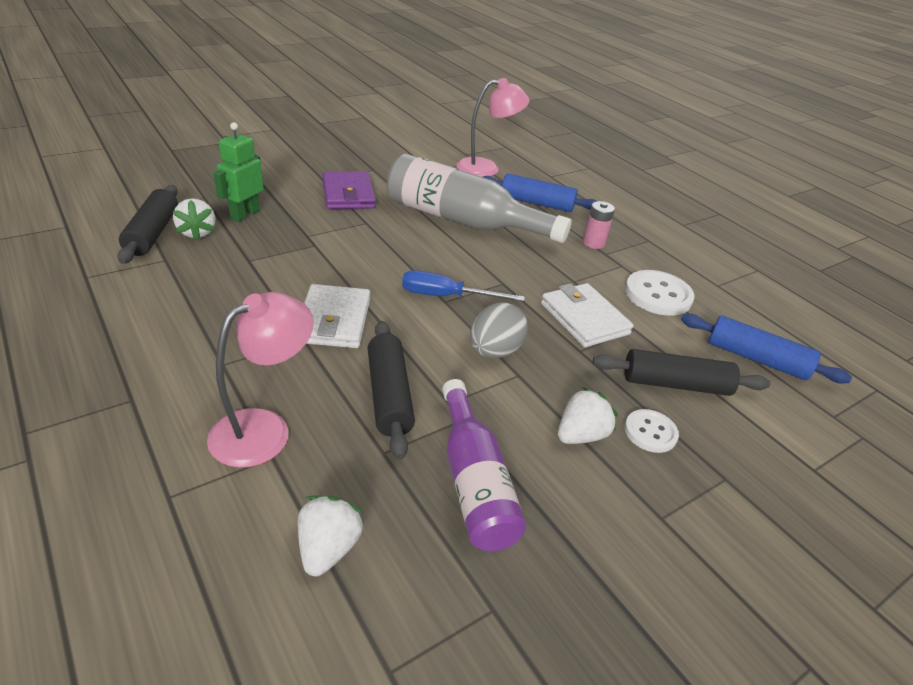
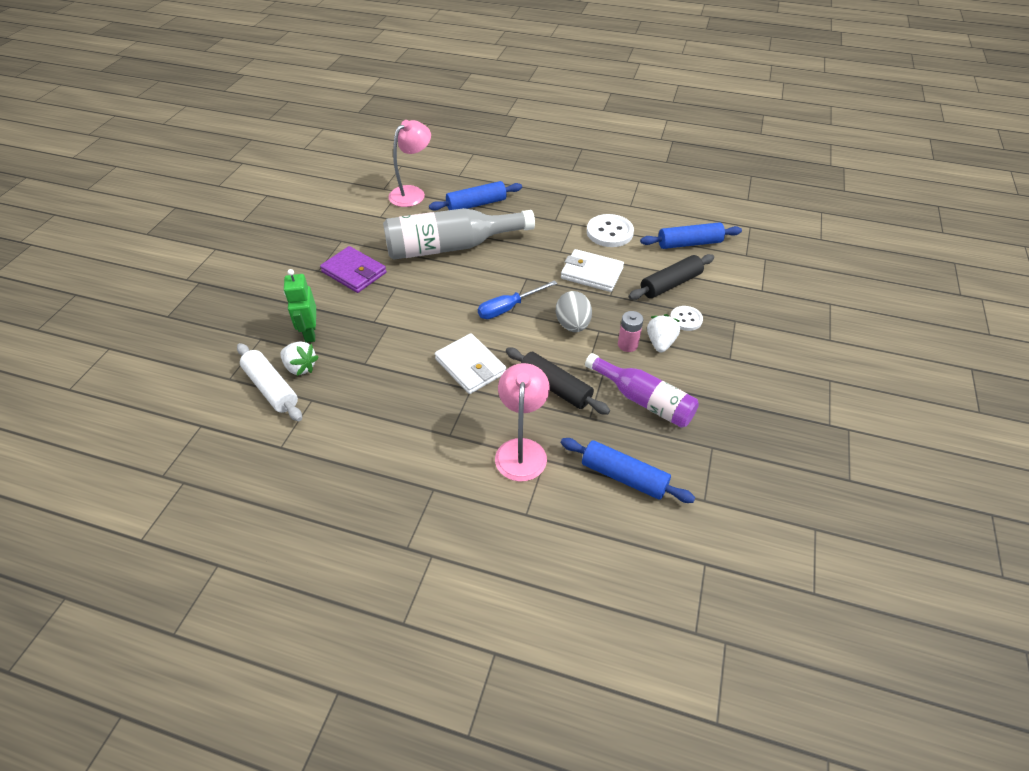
camera: 35 degrees left, 10 degrees up
black rolling pin [117,185,178,264] -> white rolling pin [237,343,302,421]
white strawberry [298,496,364,576] -> blue rolling pin [561,438,695,503]
pink battery [583,201,615,249] -> pink battery moved to [618,311,644,352]

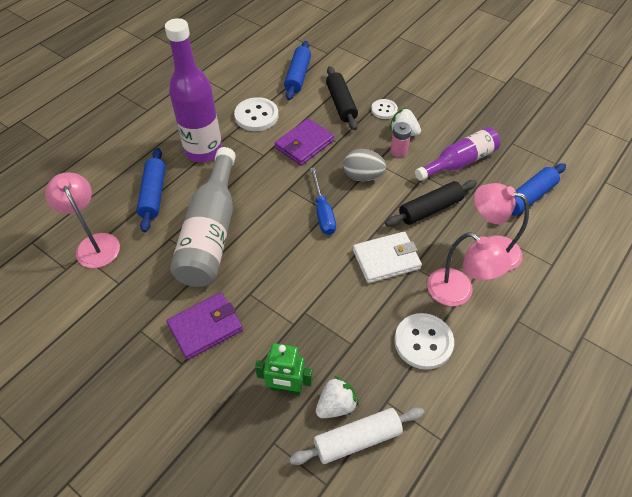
camera: 70 degrees left, 5 degrees up
white wallet [561,249,624,292] -> purple wallet [275,118,334,166]
none -> purple bottle [165,18,222,162]
none -> white button [394,313,454,370]
none -> pink lamp [427,232,512,306]

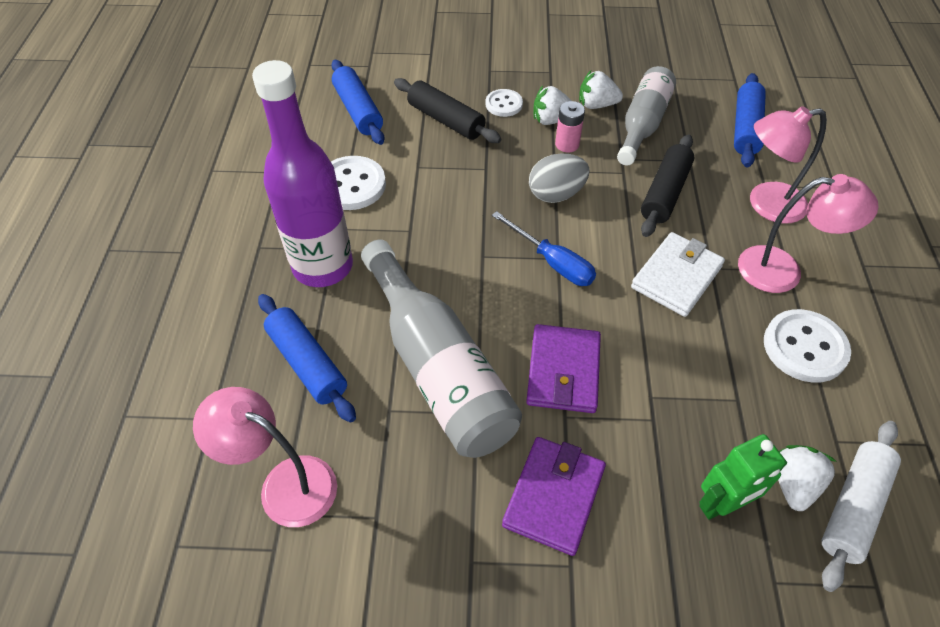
camera: 35 degrees left, 0 degrees up
purple wallet [275,118,334,166] -> purple wallet moved to [526,324,601,413]
purple bottle [415,127,500,181] -> grey bottle [617,66,676,165]
none -> white strawberry [579,71,623,109]

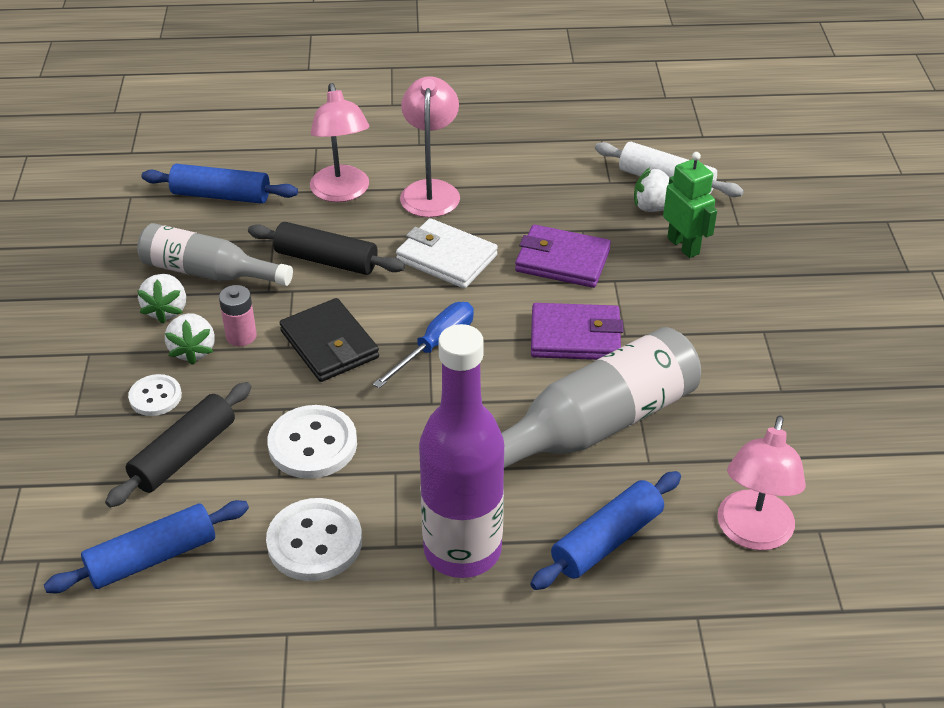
camera: 95 degrees left, 10 degrees down
purple wallet [502,437,606,556] -> purple wallet moved to [515,225,611,288]
grey egg [529,154,590,203] -> black wallet [280,298,379,382]
white button [764,309,851,383] -> white button moved to [267,405,357,479]

